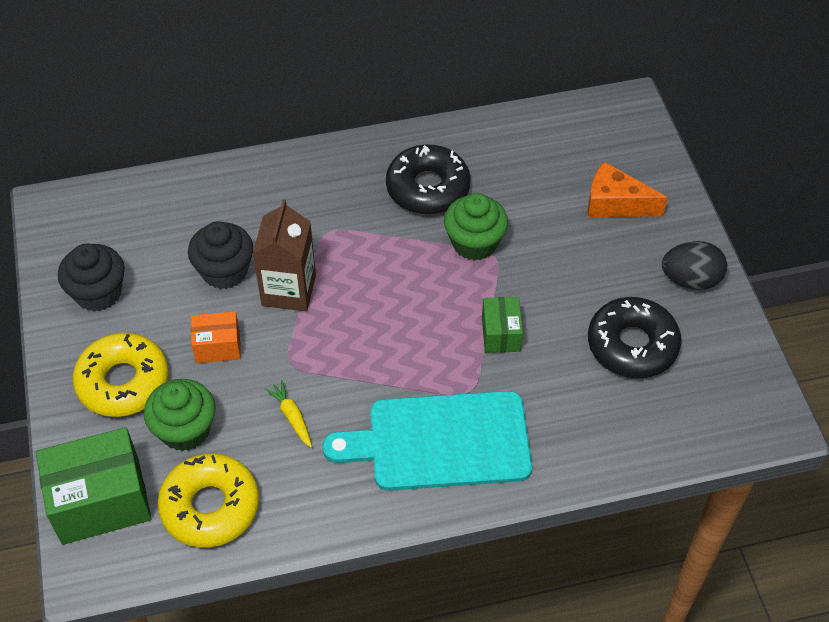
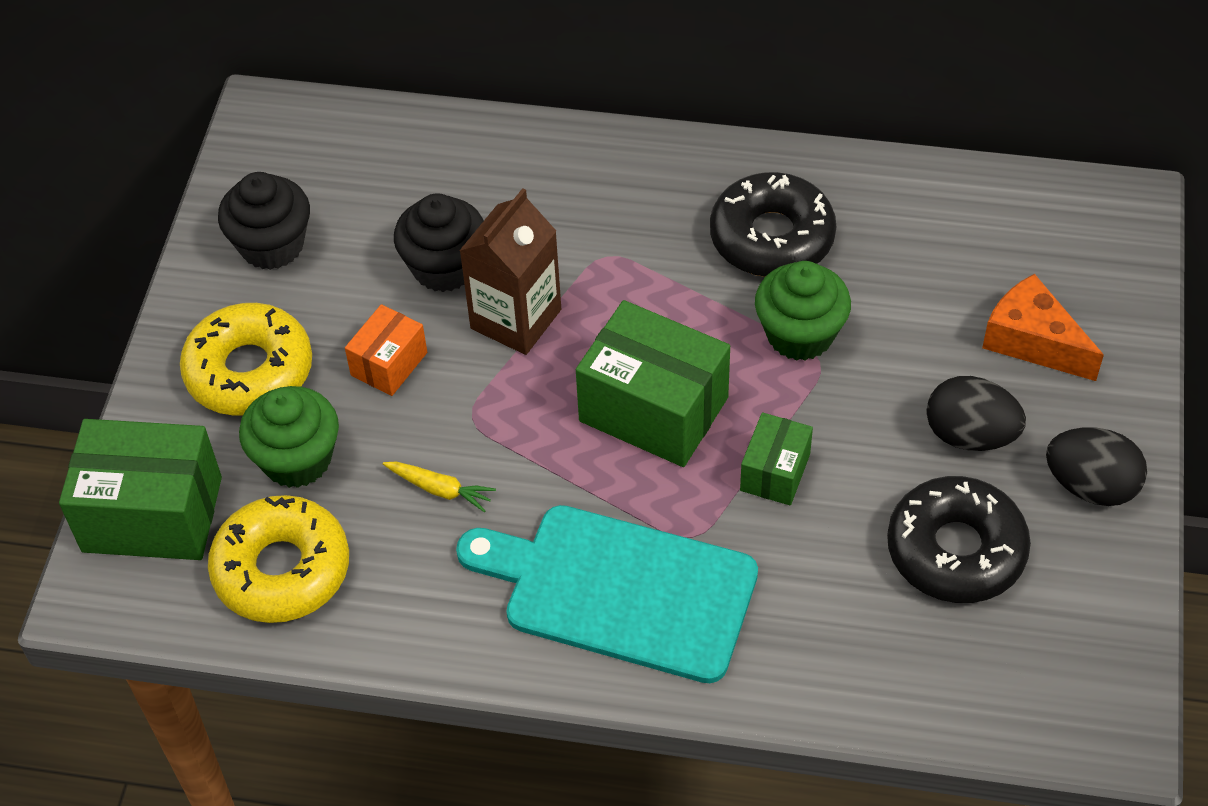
camera: 25 degrees right, 0 degrees up
orange box [191,311,241,363] -> orange box turned 75 degrees counterclockwise [345,304,427,396]
yellow carrot [265,380,312,448] -> yellow carrot turned 120 degrees clockwise [383,462,496,512]
none -> green box [576,300,730,467]
none -> black egg [926,376,1026,451]

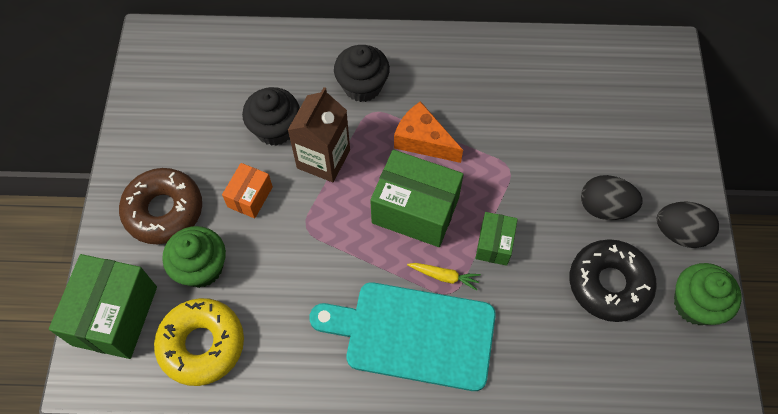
camera: 10 degrees left, 10 degrees up
green box [59,419,222,560] -> green box turned 75 degrees counterclockwise [49,254,157,359]
yellow donut [180,303,312,416] -> brown donut [119,168,202,244]
black cupcake [218,172,310,270] -> black cupcake moved to [334,45,390,102]
yellow carrot [383,462,496,512] -> yellow carrot moved to [407,263,481,291]
black donut [710,172,836,277] -> none
green cupcake [755,261,851,361] -> green cupcake moved to [674,263,742,325]
orange cheese [982,274,1104,381] -> orange cheese moved to [394,101,463,163]

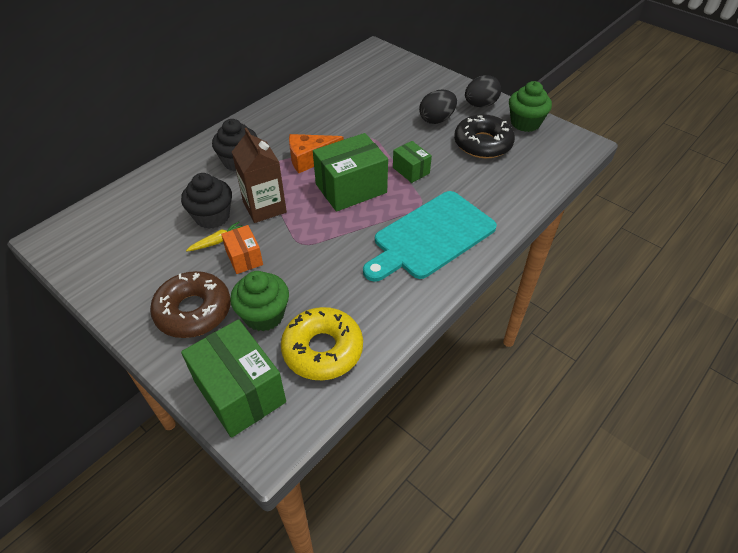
camera: 50 degrees left, 15 degrees down
yellow carrot [407,263,481,291] -> yellow carrot moved to [186,222,242,251]

